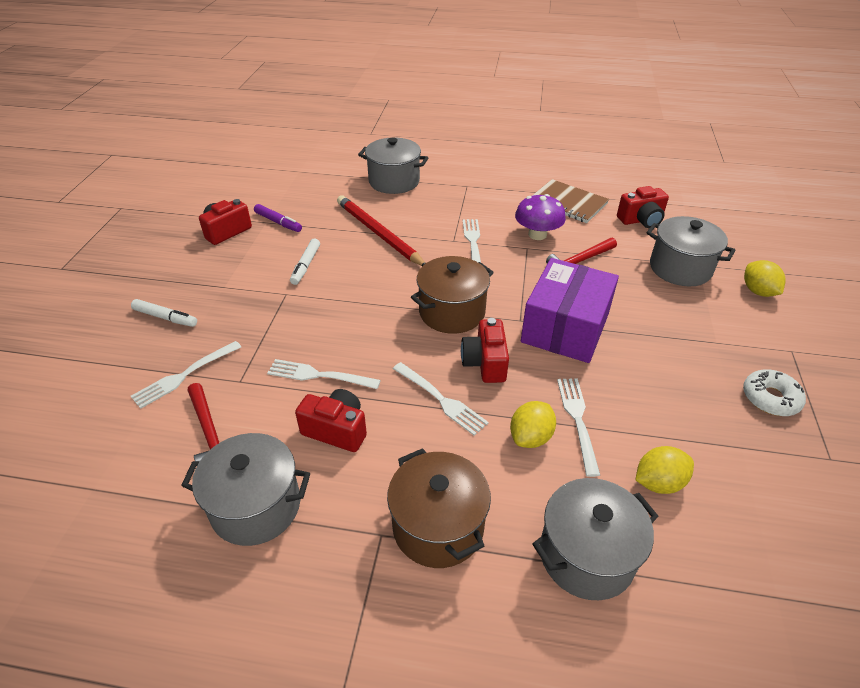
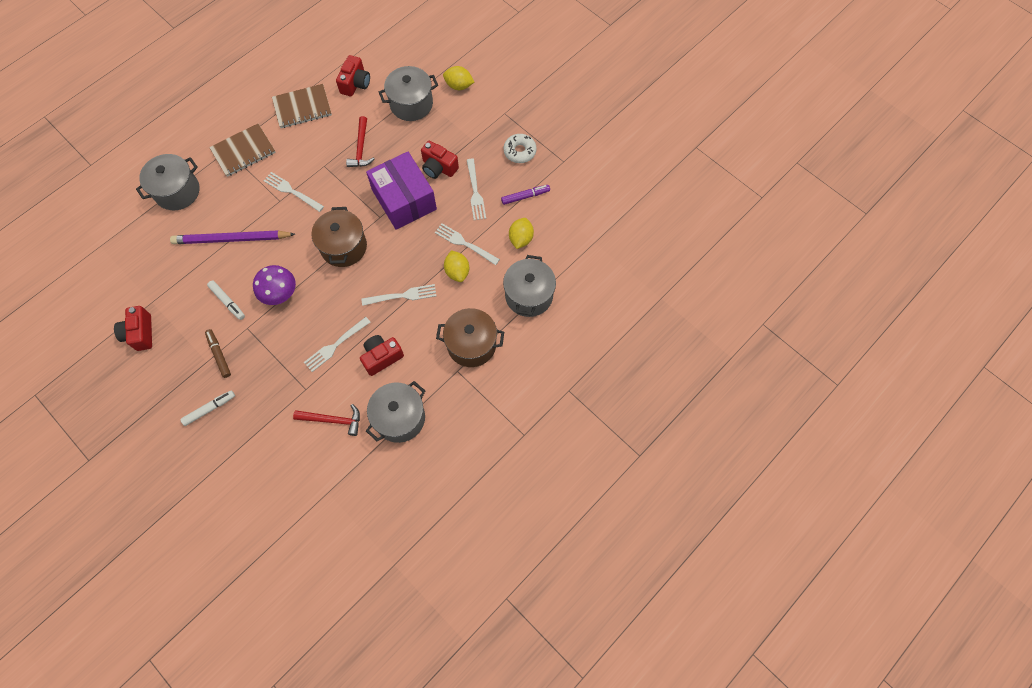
camera: 55 degrees left, 25 degrees up
white fork [131,341,241,409] -> white fork moved to [467,159,486,220]
purple marker [254,204,302,232] -> purple marker moved to [501,185,550,205]
red pencil [337,195,426,266] -> purple pencil [170,230,295,244]
red camera [461,318,509,383] -> red camera moved to [421,141,459,179]
purple mushroom [515,194,566,240] -> purple mushroom moved to [253,265,296,305]
none -> brown marker [205,329,231,378]
none -> brown notebook [209,124,276,177]

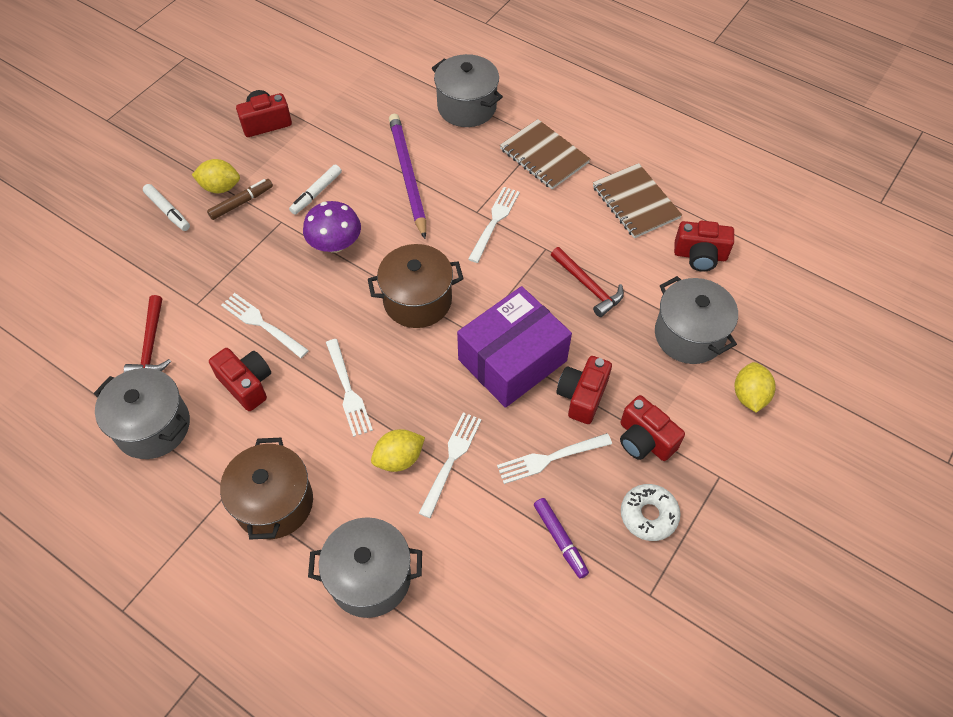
camera: 80 degrees right, 10 degrees down
red hammer [346,116,374,167] -> red hammer turned 120 degrees counterclockwise [551,247,624,317]
yellow lemon [509,218,534,249] -> yellow lemon moved to [192,159,240,193]
none -> red camera [620,395,685,461]

